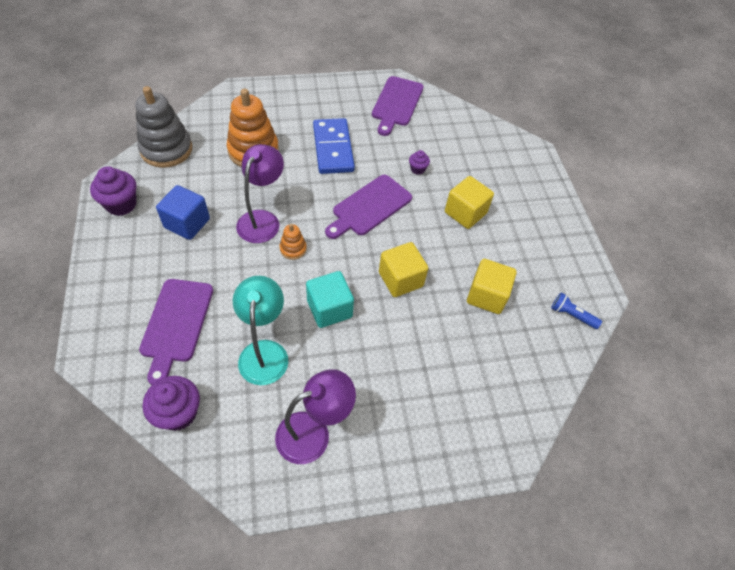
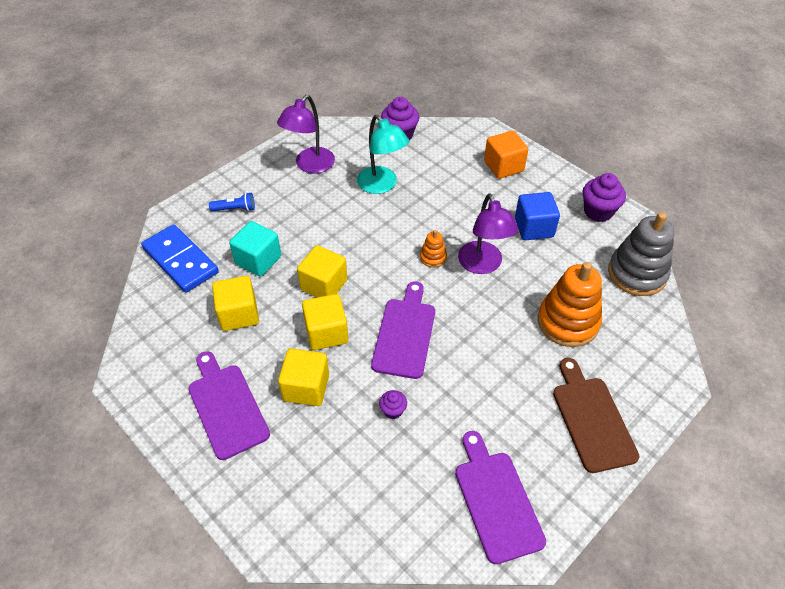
camera: 150 degrees right, 5 degrees down
purple cutting board [139,279,213,385] -> purple cutting board moved to [188,351,270,460]
turquoise cube [306,271,354,328] -> turquoise cube moved to [229,221,281,277]
blue domino [313,118,355,174] -> blue domino moved to [141,224,219,293]
blue flashlight [551,292,602,329] -> blue flashlight moved to [209,193,255,211]
none -> yellow cube [302,294,348,350]
none -> orange cube [484,131,528,179]
none -> brown cutting board [553,358,639,473]

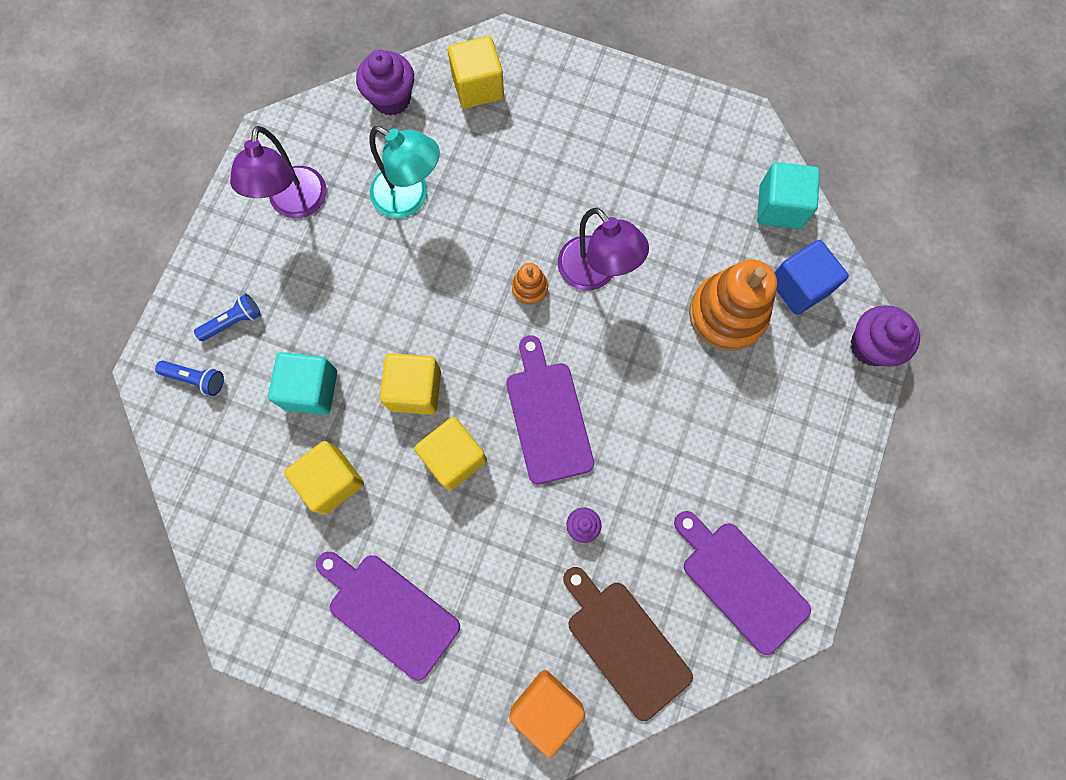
camera: 25 degrees left, 25 degrees up
blue domino [141,224,219,293] -> none
yellow cube [278,348,329,406] -> yellow cube moved to [448,36,504,109]
orange cube [484,131,528,179] -> orange cube moved to [509,670,585,758]
blue cube [515,192,560,240] -> blue cube moved to [774,240,849,315]
brown cutting board [553,358,639,473] -> brown cutting board moved to [563,567,693,721]
purple cupcake [583,173,626,222] -> purple cupcake moved to [851,305,920,367]
grey stacking toy [608,212,674,296] -> turquoise cube [757,162,820,229]
none -> blue flashlight [155,361,224,396]

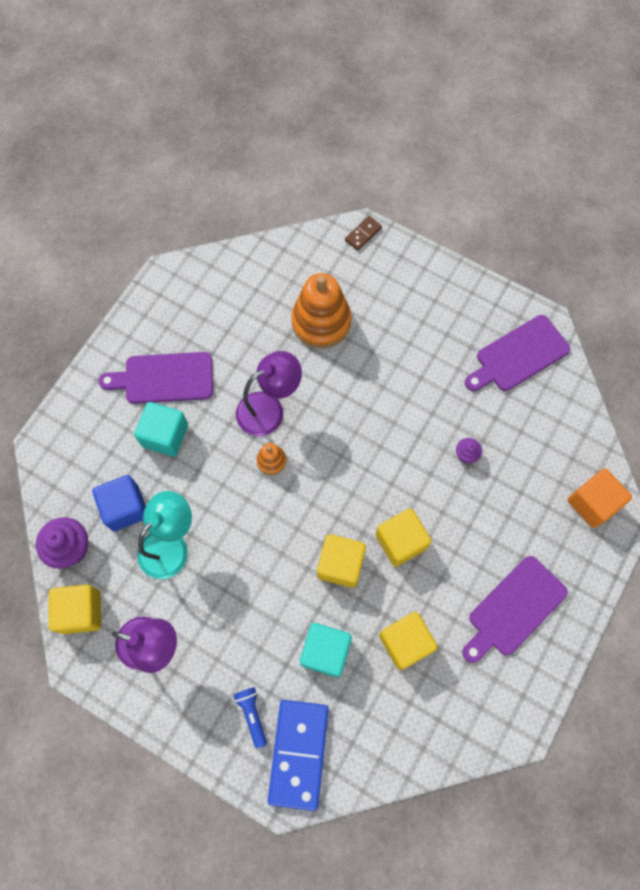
camera: 80 degrees left, 5 degrees down
blue flashlight [155,361,224,396] -> blue domino [268,700,329,811]
yellow cube [448,36,504,109] -> yellow cube moved to [49,585,101,634]
purple cutting board [506,335,594,484] -> purple cutting board moved to [98,352,213,404]
brown cutting board [563,567,693,721] -> none
turquoise cube [757,162,820,229] -> turquoise cube moved to [134,402,188,457]
blue cube [774,240,849,315] -> blue cube moved to [92,475,146,531]
purple cupcake [851,305,920,367] -> brown domino [345,216,382,251]

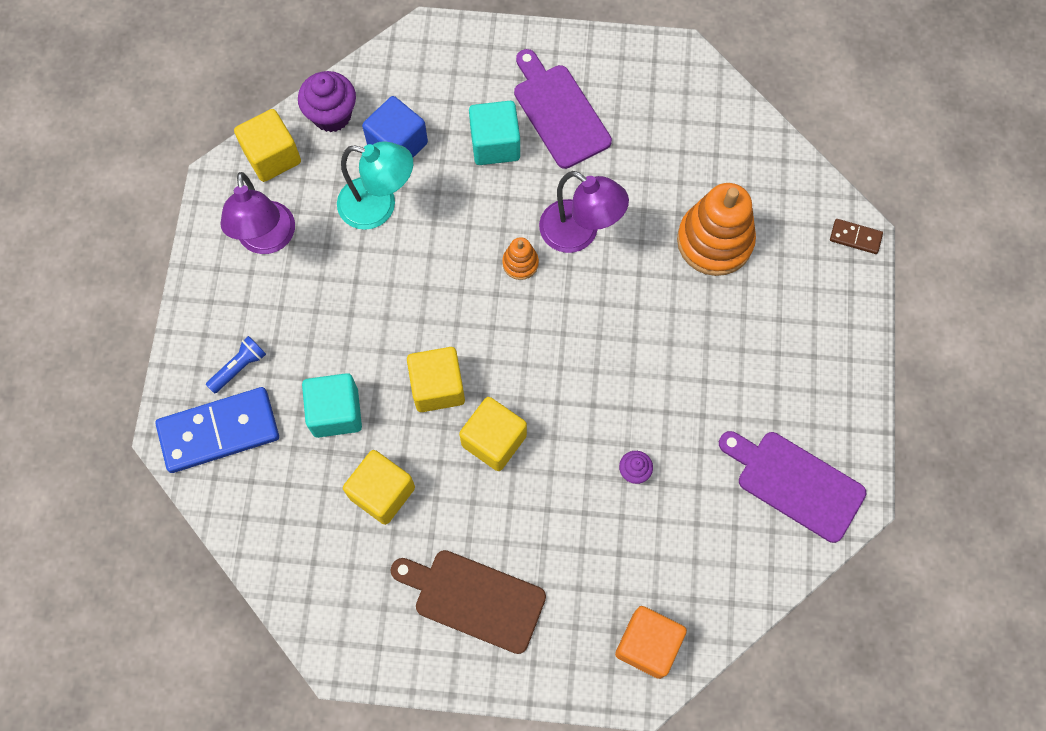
camera: 65 degrees right, 0 degrees up
purple cutting board [462,556,568,663] -> brown cutting board [391,550,546,654]

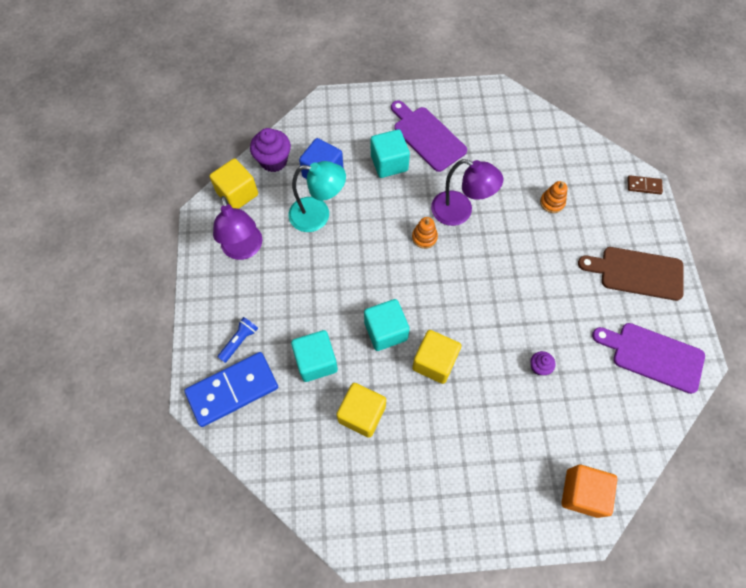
camera: 10 degrees left, 5 degrees down
brown cutting board [391,550,546,654] -> brown cutting board moved to [578,247,684,301]
yellow cube [407,347,465,412] -> turquoise cube [364,299,410,351]
orange stacking toy [677,183,756,276] -> orange stacking toy [540,181,567,213], size x0.47

